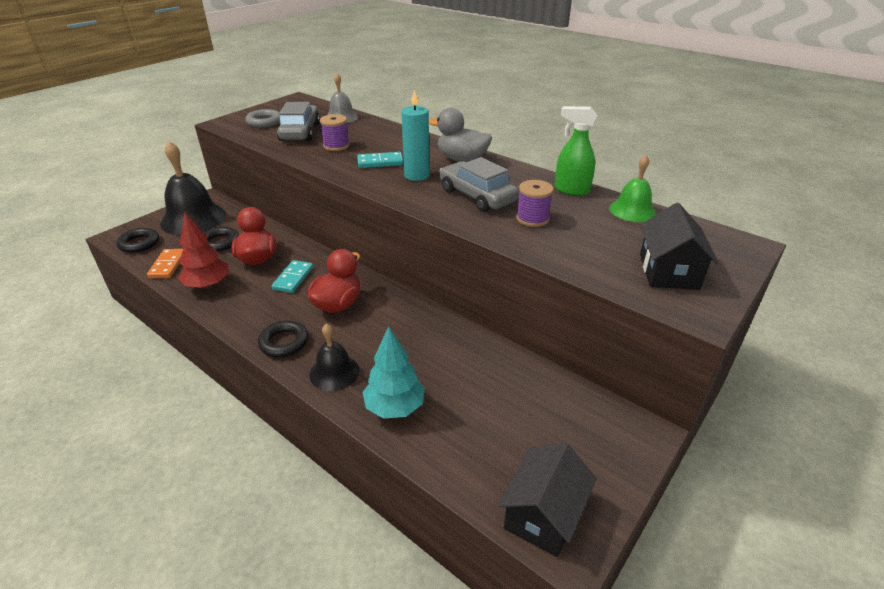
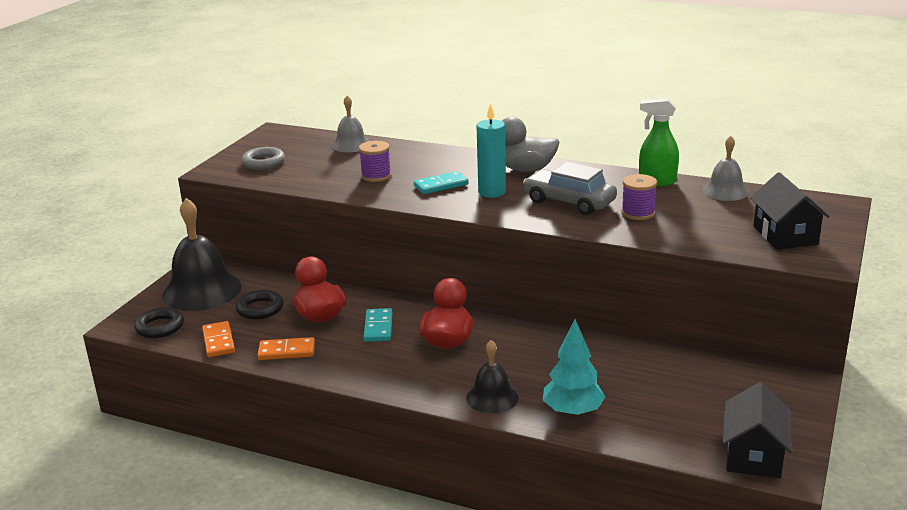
camera: 15 degrees left, 10 degrees down
red tree [179,212,229,289] -> orange domino [257,337,315,360]
black ring [258,321,308,357] -> none
grey car [277,102,320,141] -> none
green bell [609,155,656,222] -> grey bell [702,136,749,201]

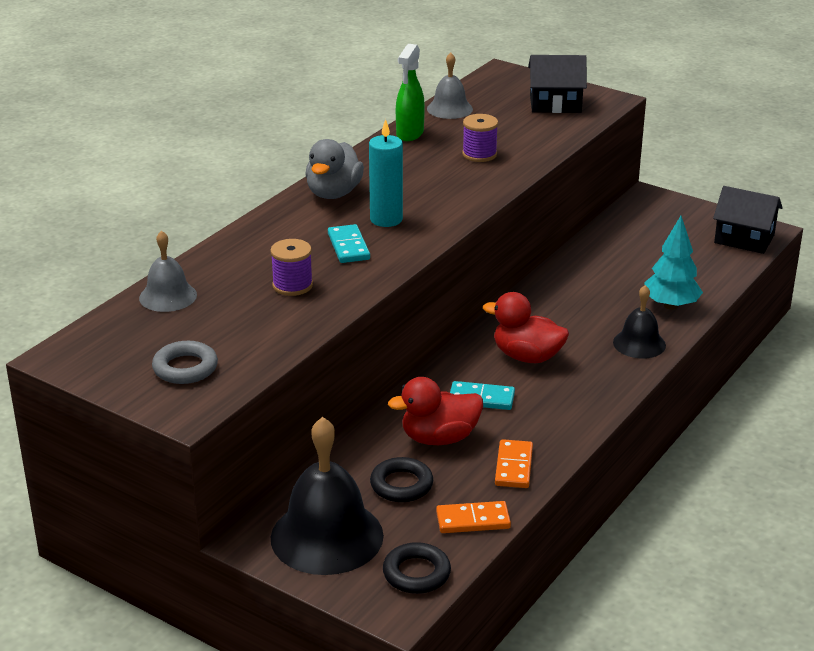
camera: 80 degrees left, 5 degrees up
grey car [523,162,617,215] -> none

